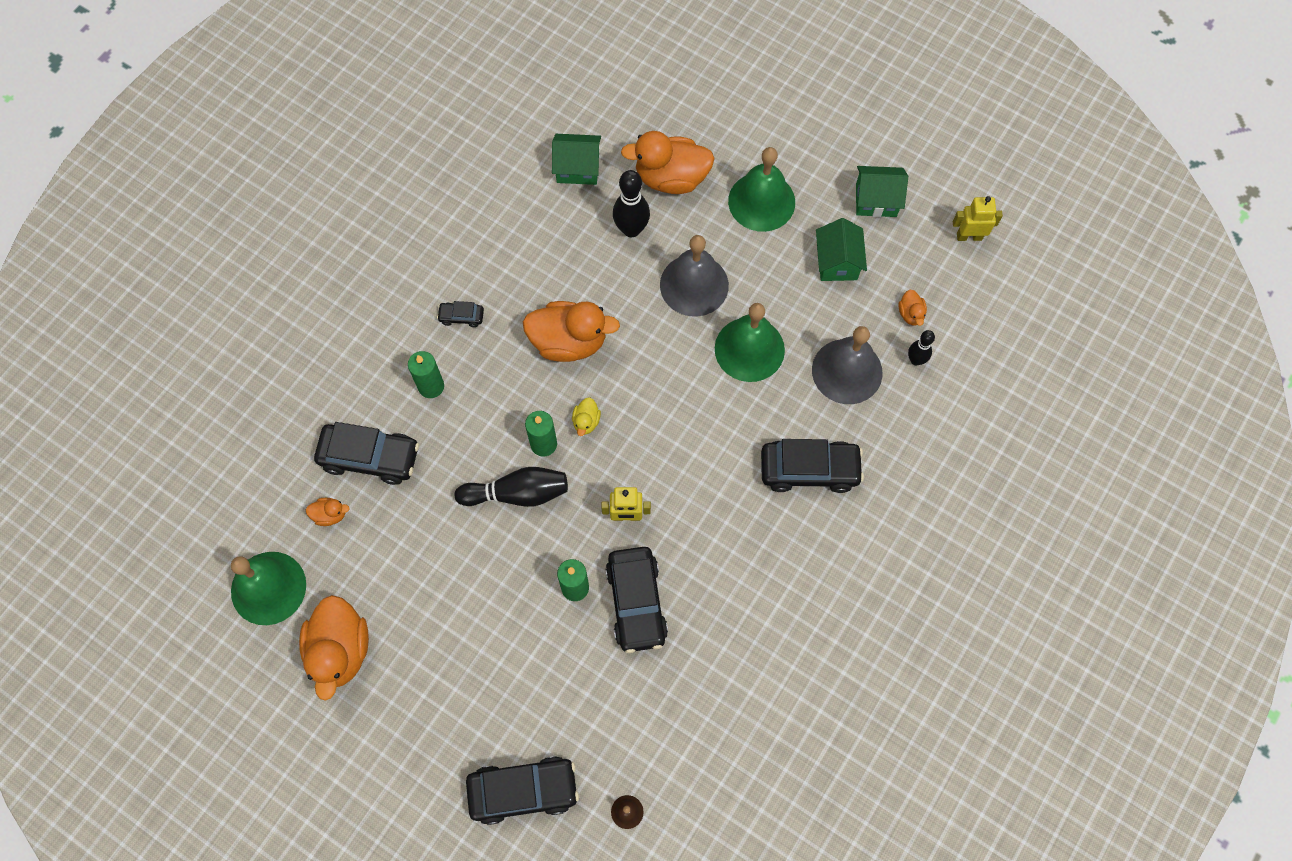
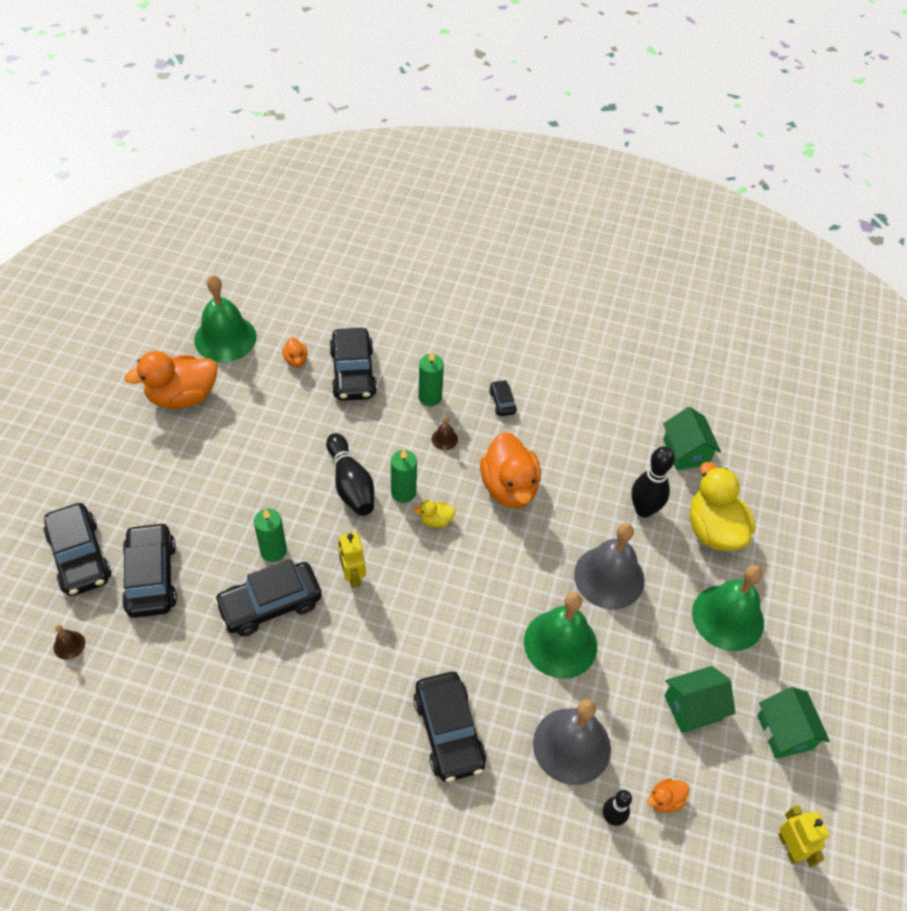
camera: 70 degrees right, 15 degrees down
orange duck [621,131,715,194] -> yellow duck [690,462,755,551]
none -> black car [122,522,177,618]
none -> brown bell [431,416,458,450]

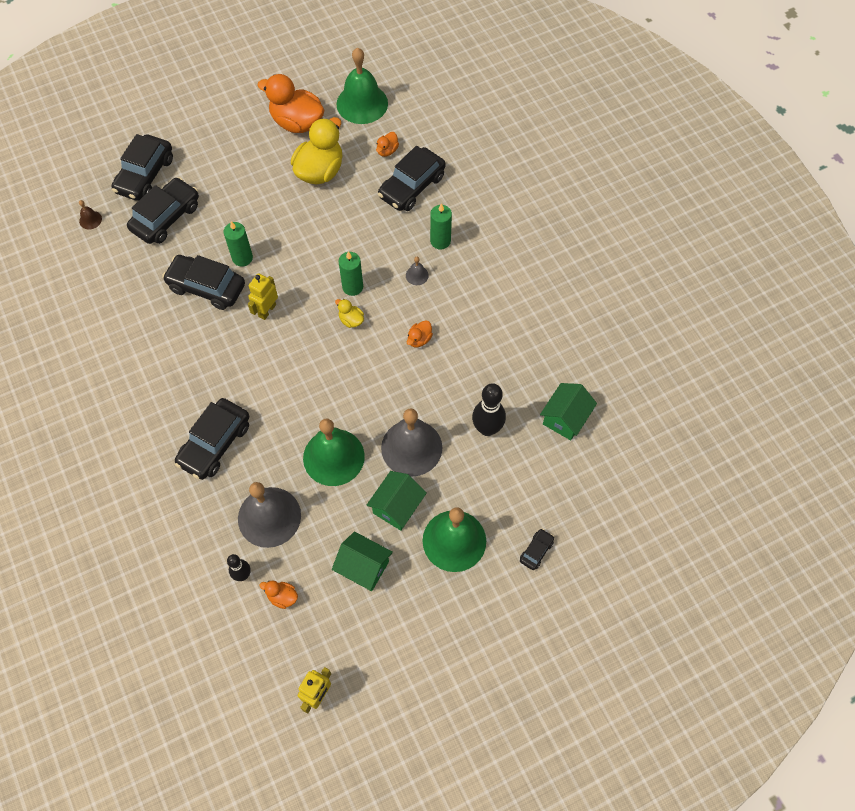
camera: 50 degrees right, 10 degrees up
black bowling pin [326,433,374,516] -> none
brown bell [431,416,458,450] -> grey bell [406,257,429,285]
orange duck [480,432,541,509] -> orange duck [407,320,433,348], size x0.45
black car [489,380,517,416] -> black car moved to [520,529,554,570]
yellow duck [690,462,755,551] -> yellow duck moved to [291,117,342,184]
green house [757,687,830,759] -> green house moved to [367,471,427,531]

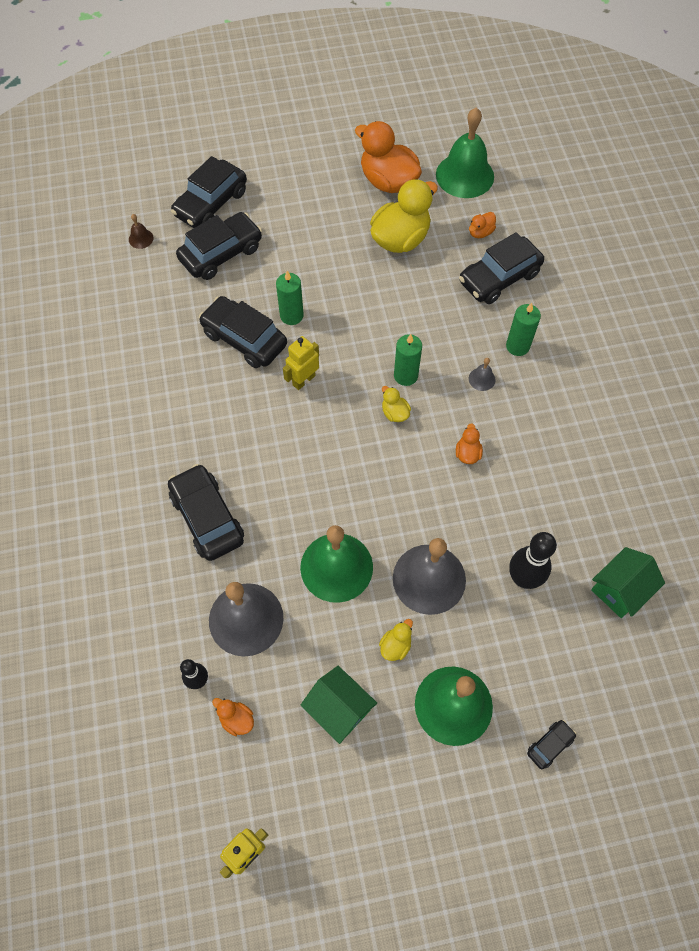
camera: 15 degrees right, 0 degrees up
black car [175,398,249,480] -> black car turned 105 degrees clockwise [168,464,244,561]
green house [367,471,427,531] -> yellow duck [379,619,413,661]
orange duck [407,320,433,348] -> orange duck turned 135 degrees clockwise [456,423,483,464]

